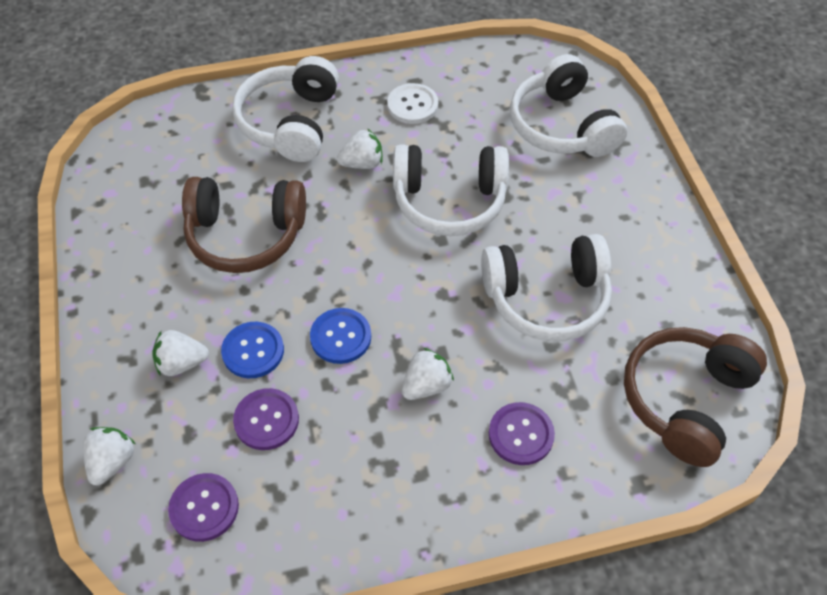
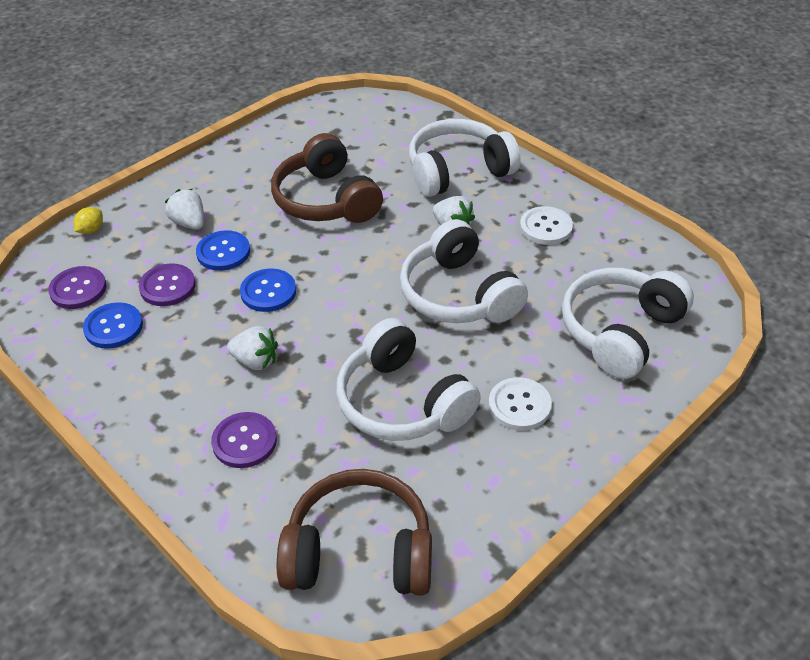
camera: 60 degrees right, 10 degrees down
white strawberry [83,427,136,486] -> yellow lemon [74,207,103,234]
none -> blue button [83,302,143,349]
none -> white button [488,377,552,431]

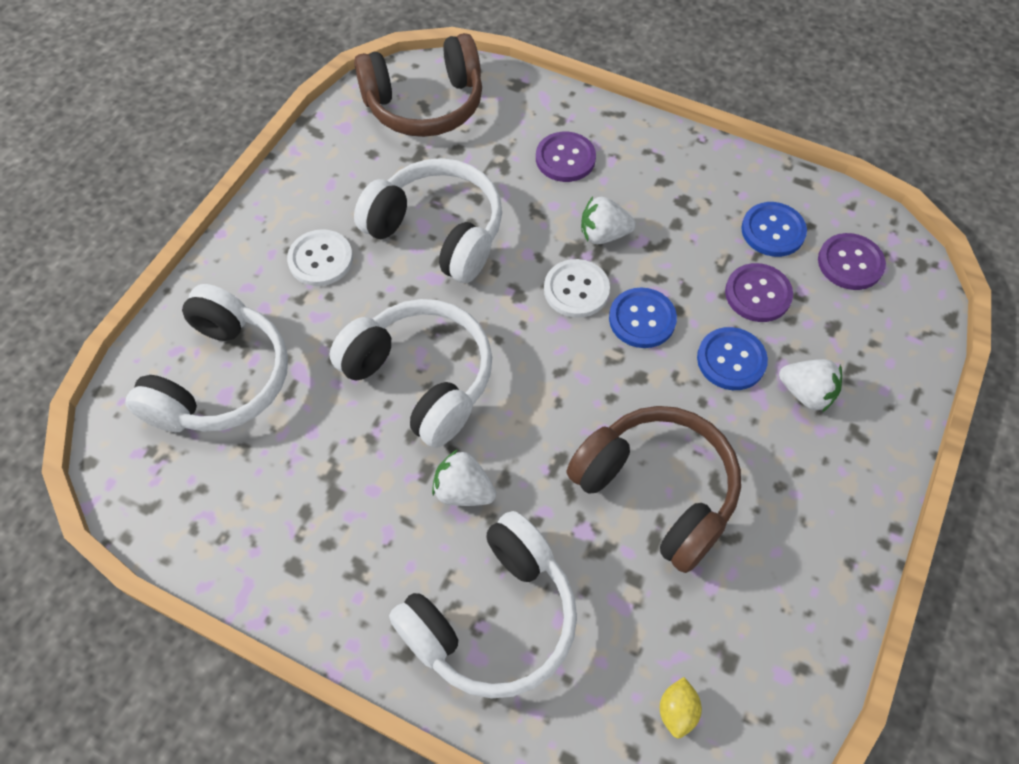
camera: 160 degrees right, 15 degrees up
yellow lemon [74,207,103,234] -> yellow lemon moved to [660,677,702,738]
white button [520,206,573,245] -> white button moved to [544,259,610,318]

